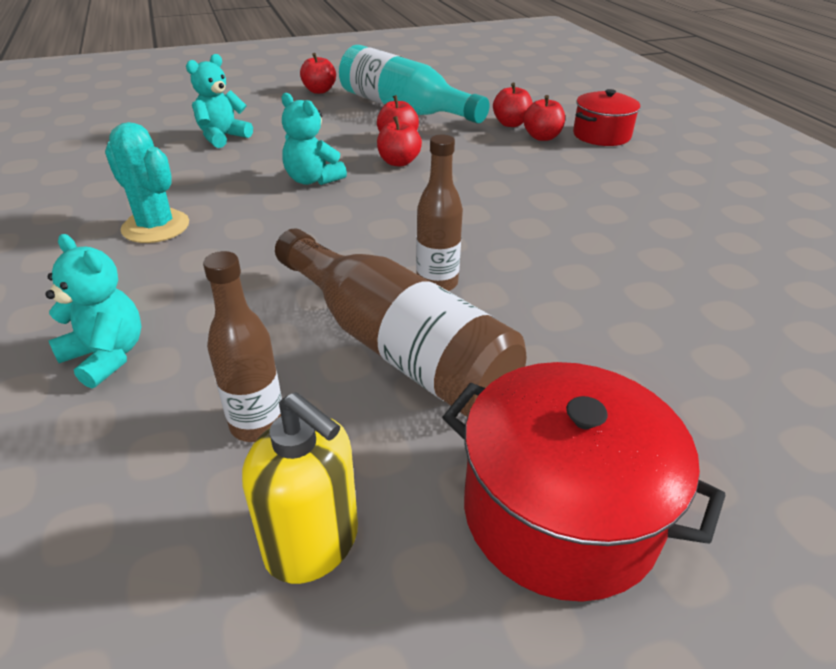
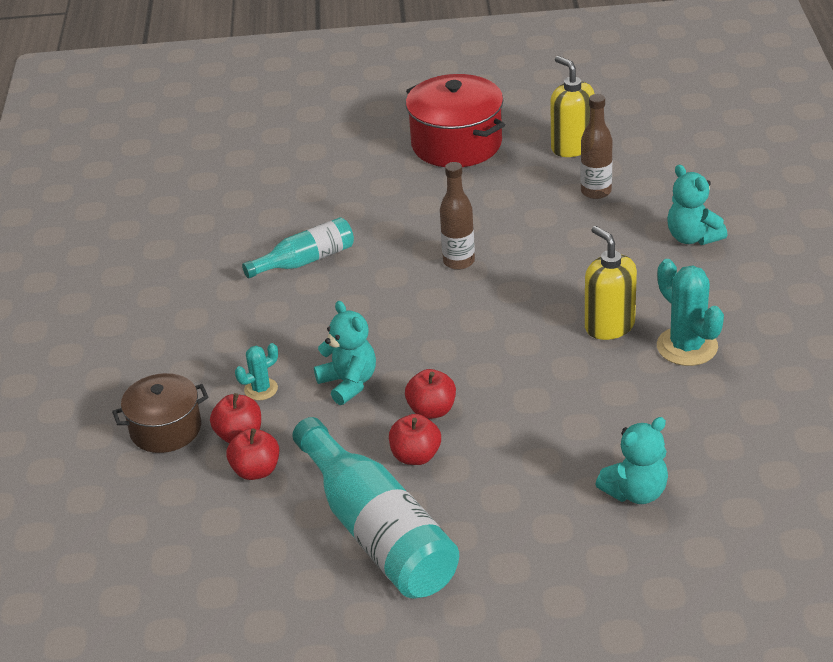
camera: 160 degrees left, 0 degrees up
brown bottle [275,228,526,417] -> none
turquoise teddy bear [282,93,347,185] -> turquoise teddy bear moved to [314,301,376,405]
red apple [300,53,336,94] -> none
red pot [573,89,641,146] -> brown pot [112,373,208,453]
none -> turquoise cactus [235,343,278,400]
none -> turquoise bottle [242,217,354,278]
none -> yellow soap dispenser [585,226,637,340]

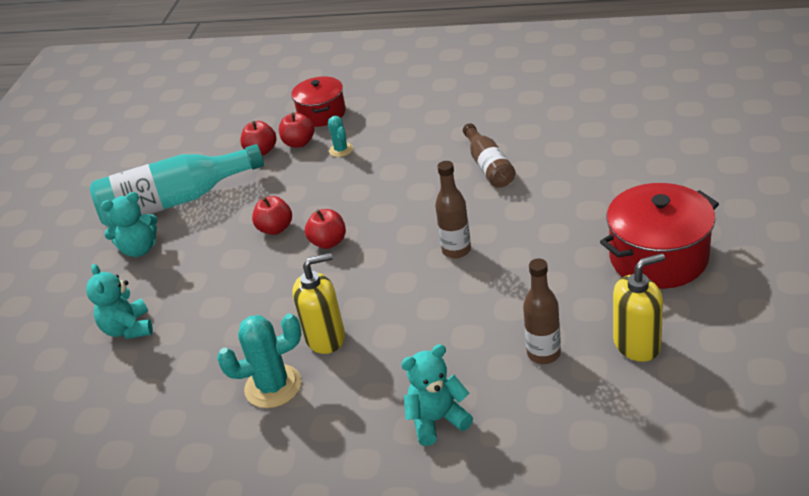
camera: 105 degrees right, 0 degrees up
brown pot [112,373,208,453] -> red pot [292,76,346,127]
turquoise bottle [242,217,354,278] -> brown bottle [463,123,515,188]
turquoise teddy bear [314,301,376,405] -> turquoise teddy bear moved to [101,192,158,257]
red apple [389,414,441,465] -> red apple moved to [305,209,346,249]

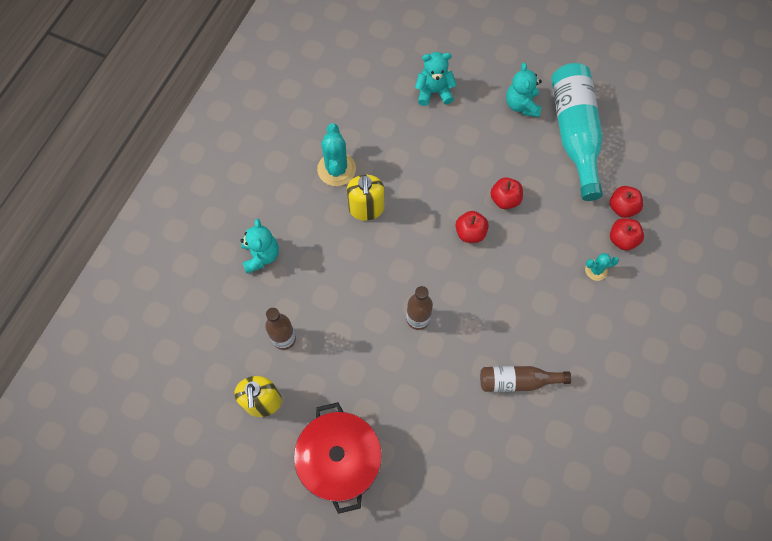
camera: 100 degrees right, 30 degrees up
red pot [292,76,346,127] -> none

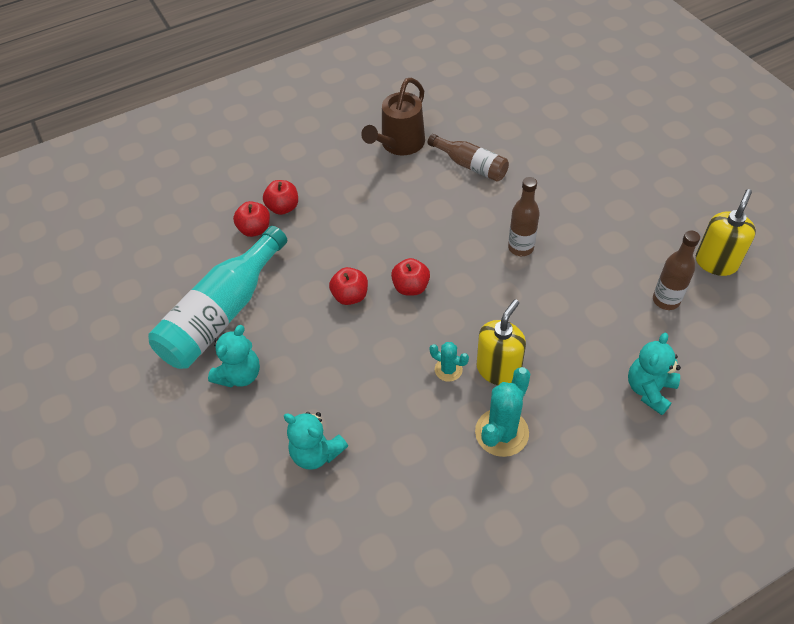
camera: 140 degrees left, 15 degrees down
red pot [294,402,382,514] -> none
turquoise cactus [585,253,619,281] -> turquoise cactus moved to [430,342,469,382]
none -> brown watering can [361,78,425,156]

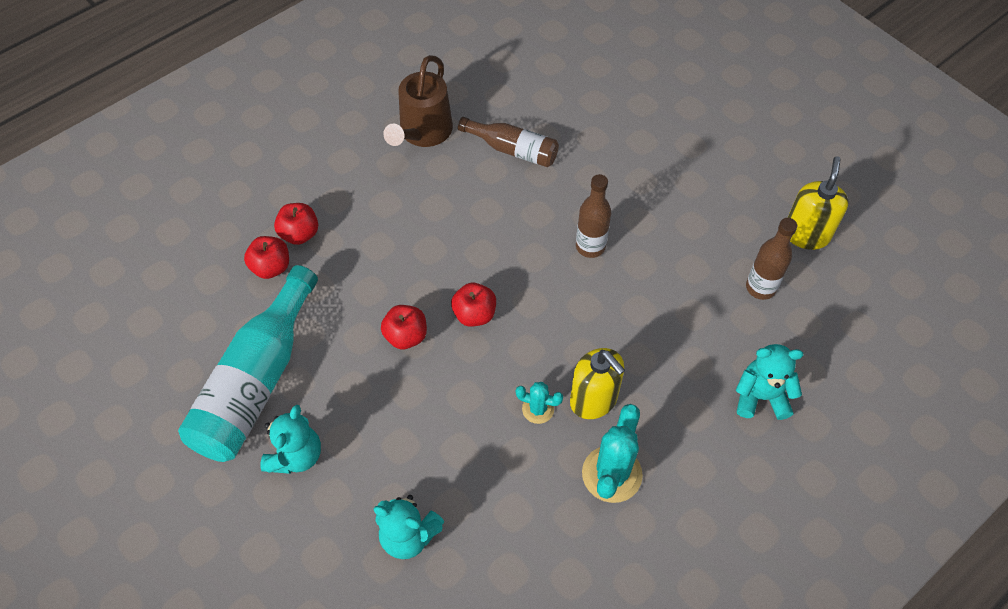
camera: 15 degrees left, 5 degrees up
yellow soap dispenser [477,299,526,385] -> yellow soap dispenser turned 120 degrees clockwise [570,348,625,419]
turquoise teddy bear [628,333,681,415] -> turquoise teddy bear turned 75 degrees clockwise [736,344,803,420]

